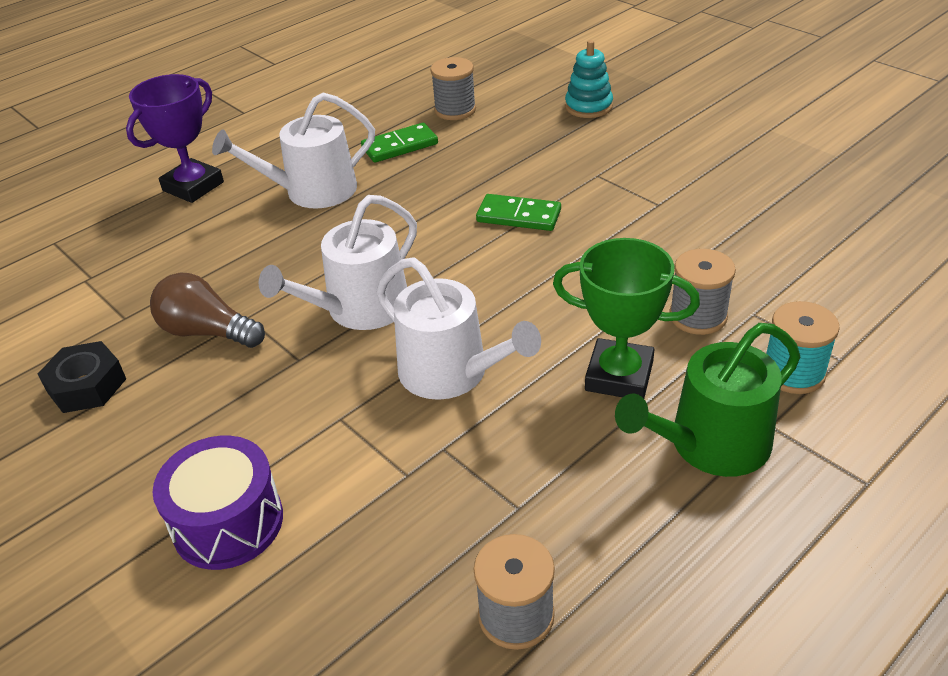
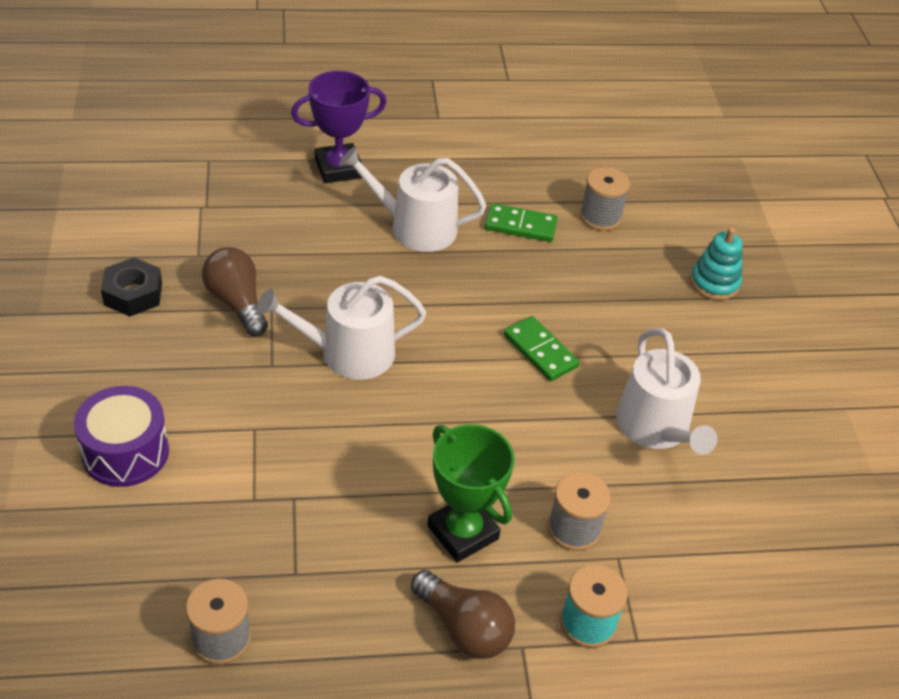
camera: 30 degrees right, 5 degrees up
white watering can [376,257,541,400] -> white watering can moved to [616,328,717,454]
green watering can [615,323,800,477] -> brown light bulb [411,570,515,659]

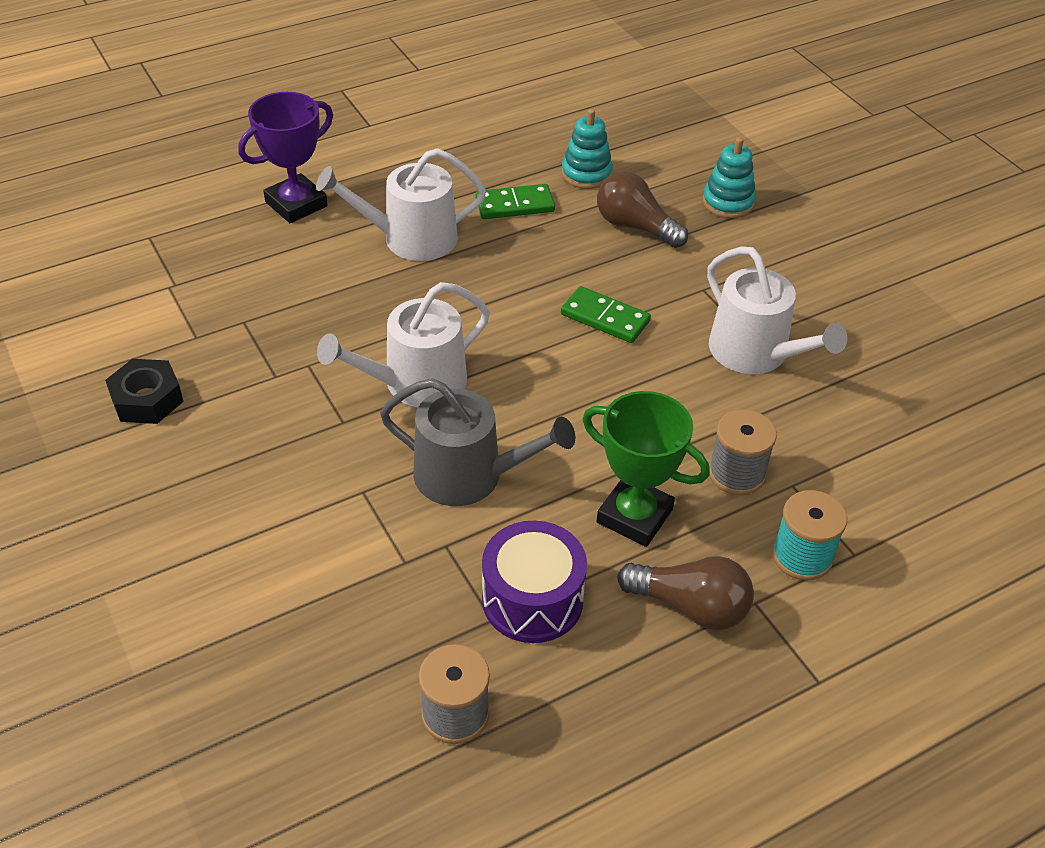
camera: 20 degrees left, 0 degrees up
purple drum [74,386,169,487] -> purple drum moved to [482,521,587,643]
brown light bulb [202,247,268,336] -> brown light bulb moved to [597,172,688,248]
grey spool [580,167,630,231] -> turquoise stacking toy [561,109,613,189]
none -> grey watering can [380,378,575,506]

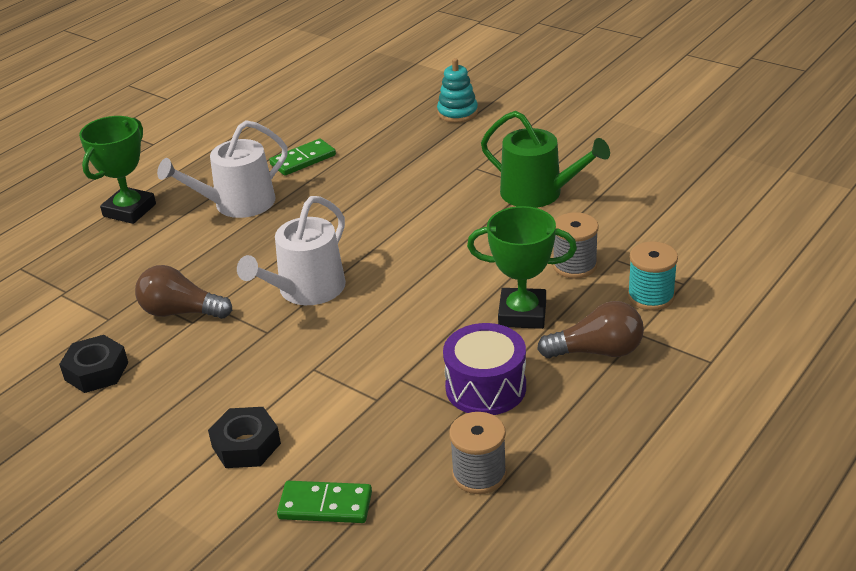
camera: 20 degrees left, 10 degrees down
purple trophy [238,92,333,223] -> green trophy [79,116,156,224]
grey watering can [380,378,575,506] -> none
turquoise stacking toy [561,109,613,189] -> none
green domino [561,286,651,343] -> green domino moved to [277,481,372,523]
brown light bulb [597,172,688,248] -> brown light bulb moved to [135,265,232,319]
white watering can [707,246,847,374] -> green watering can [481,111,610,208]
none -> black nut [208,407,281,468]

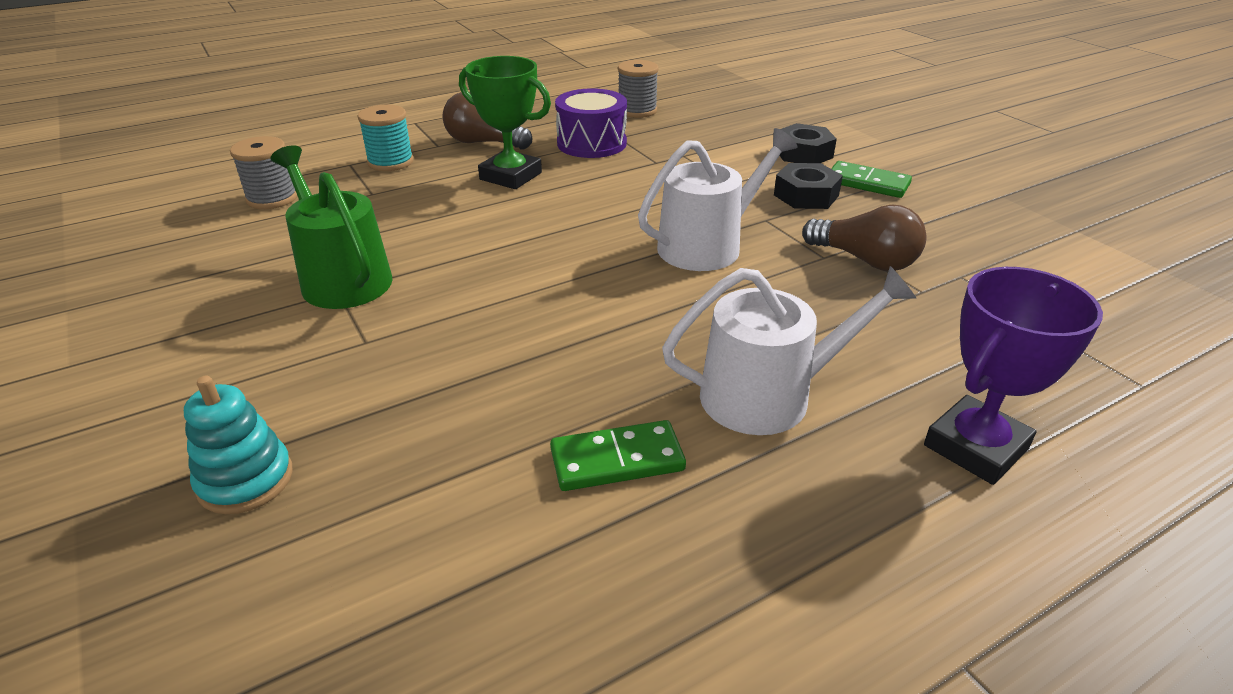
camera: 160 degrees left, 0 degrees up
black nut [59,335,128,393] -> black nut moved to [774,163,843,209]
green trophy [79,116,156,224] -> purple trophy [924,267,1103,485]
green domino [277,481,372,523] -> green domino moved to [831,161,912,198]
grey spool [552,212,599,279] -> grey spool moved to [230,136,297,209]

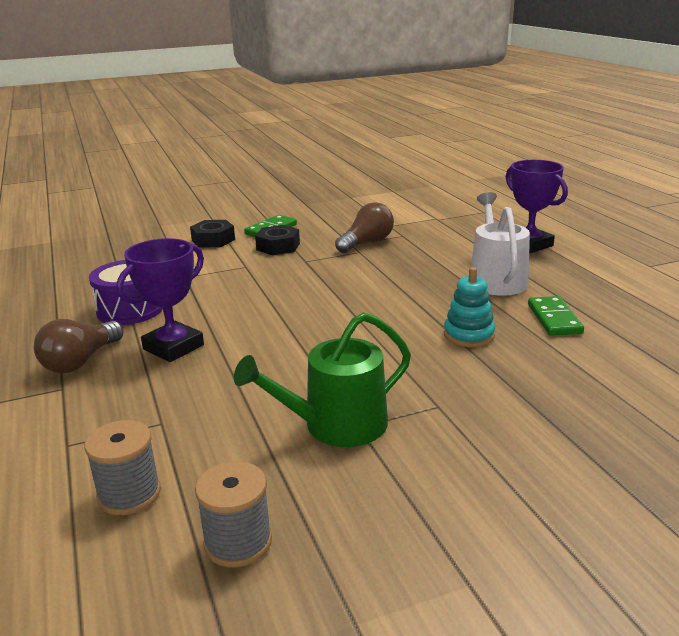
camera: 80 degrees left, 10 degrees down
turquoise stacking toy [184,376,293,514] -> turquoise stacking toy moved to [444,267,495,347]
turquoise spool [358,104,414,171] -> none
green trophy [459,56,551,189] -> purple trophy [116,238,204,362]
grey spool [618,60,659,118] -> grey spool moved to [195,461,272,567]
white watering can [638,128,798,271] -> none

